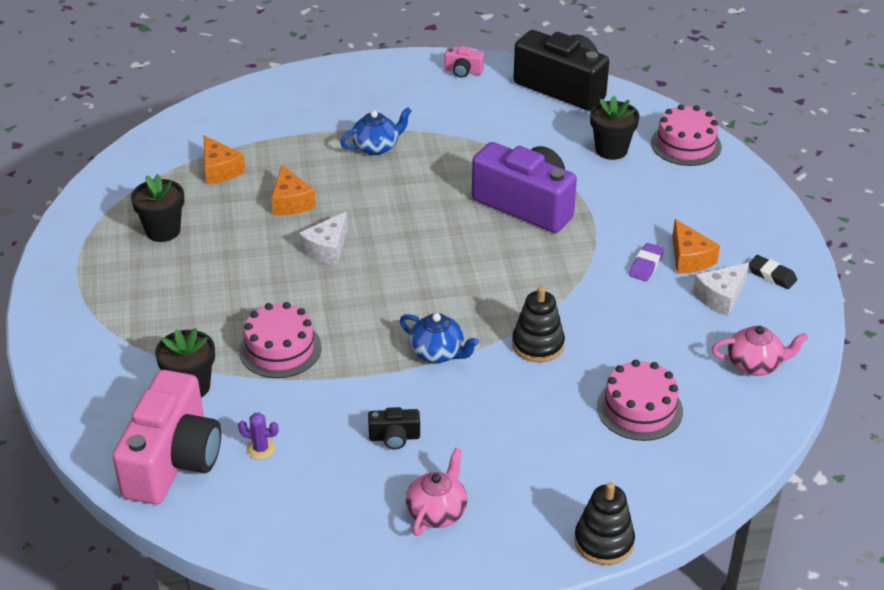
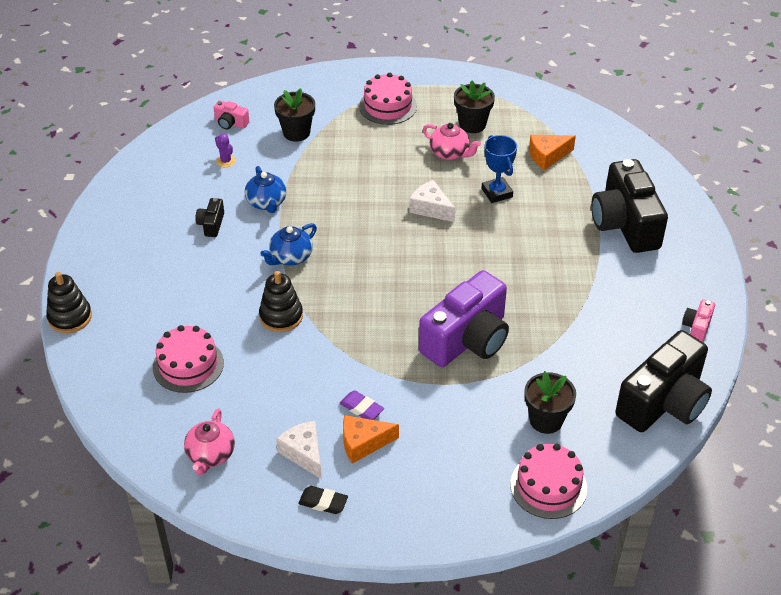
camera: 100 degrees right, 5 degrees up
pink camera [112,370,221,504] -> pink camera [214,101,249,130], size x0.42
purple cactus [238,413,279,459] -> purple cactus turned 60 degrees counterclockwise [215,134,236,167]
pink cake [239,302,321,378] -> pink cake moved to [359,73,417,125]
orange cheese [271,165,316,216] -> blue trophy [482,135,517,203]
blue teapot [340,107,412,155] -> blue teapot moved to [245,166,287,213]
pink teapot [406,448,467,536] -> pink teapot moved to [423,123,481,160]
black eraser [749,255,797,289] -> black eraser turned 60 degrees clockwise [298,486,348,514]
none -> black camera [591,159,668,253]

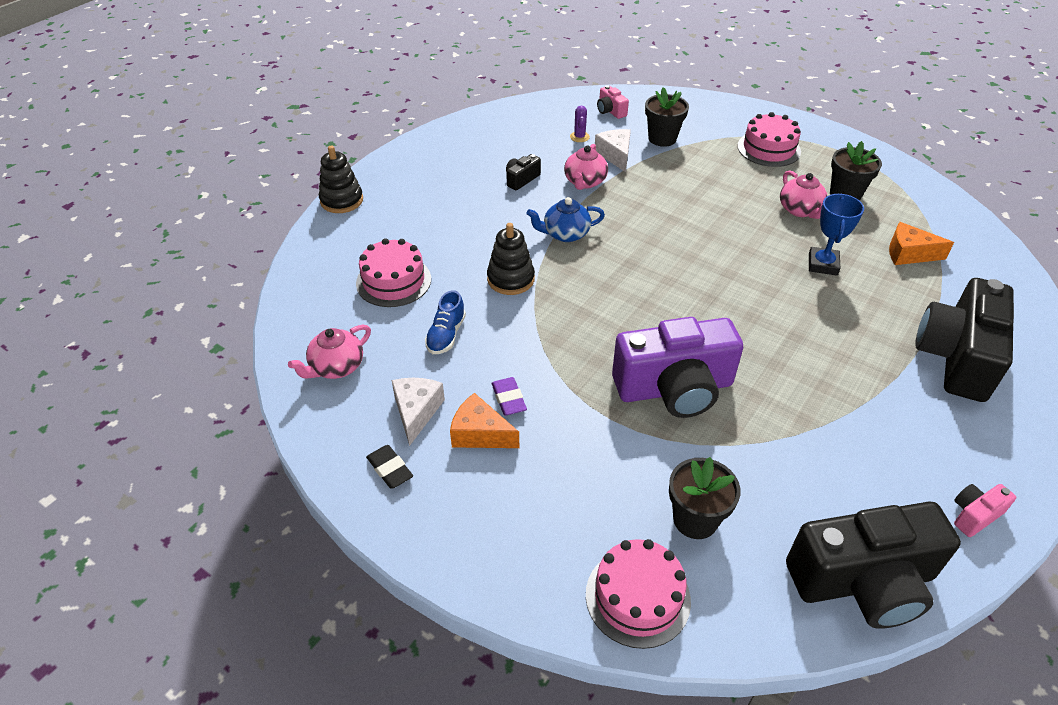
camera: 35 degrees right, 0 degrees up
blue teapot [245,166,287,213] -> pink teapot [564,144,608,190]
white cheese [409,180,456,222] -> white cheese moved to [595,129,631,172]
none -> blue shoe [425,290,466,354]

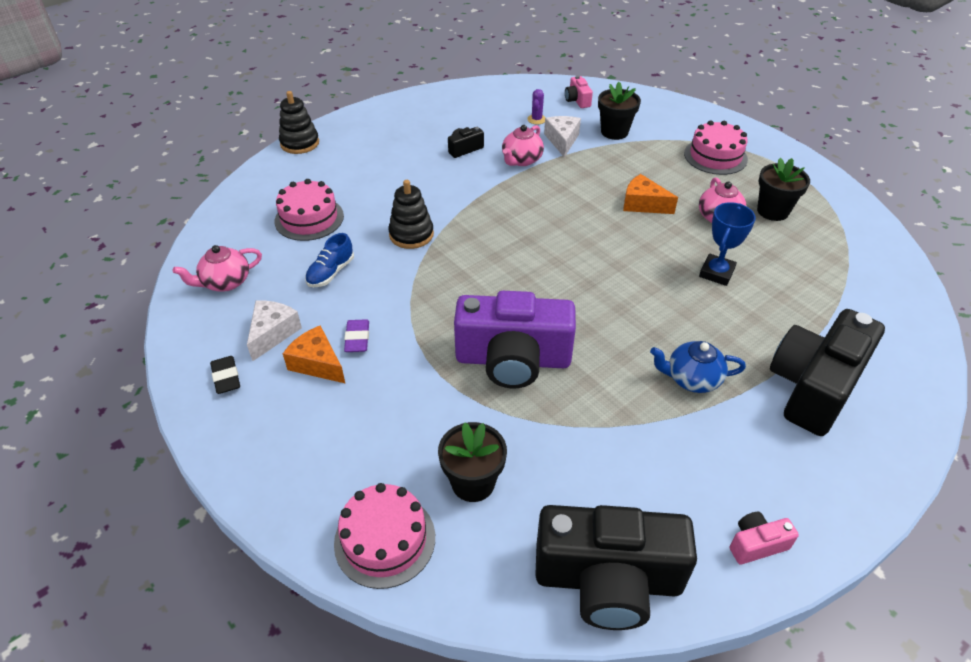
camera: 15 degrees right, 0 degrees up
blue teapot [526,197,605,242] -> blue teapot moved to [650,341,746,393]
orange cheese [889,222,954,265] -> orange cheese moved to [623,174,678,214]

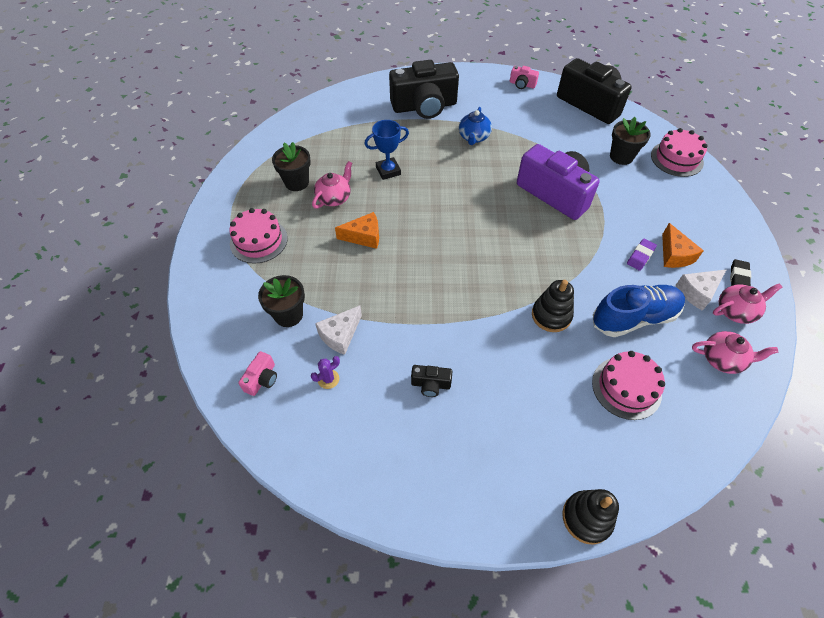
camera: 140 degrees left, 10 degrees up
blue shoe [305,233,354,287] -> blue shoe [593,285,685,337], size x1.81
pink teapot [502,125,544,166] -> pink teapot moved to [713,283,782,324]
orange cheese [623,174,678,214] -> orange cheese turned 75 degrees counterclockwise [335,212,379,249]
blue teapot [650,341,746,393] -> blue teapot turned 60 degrees clockwise [459,107,492,145]

